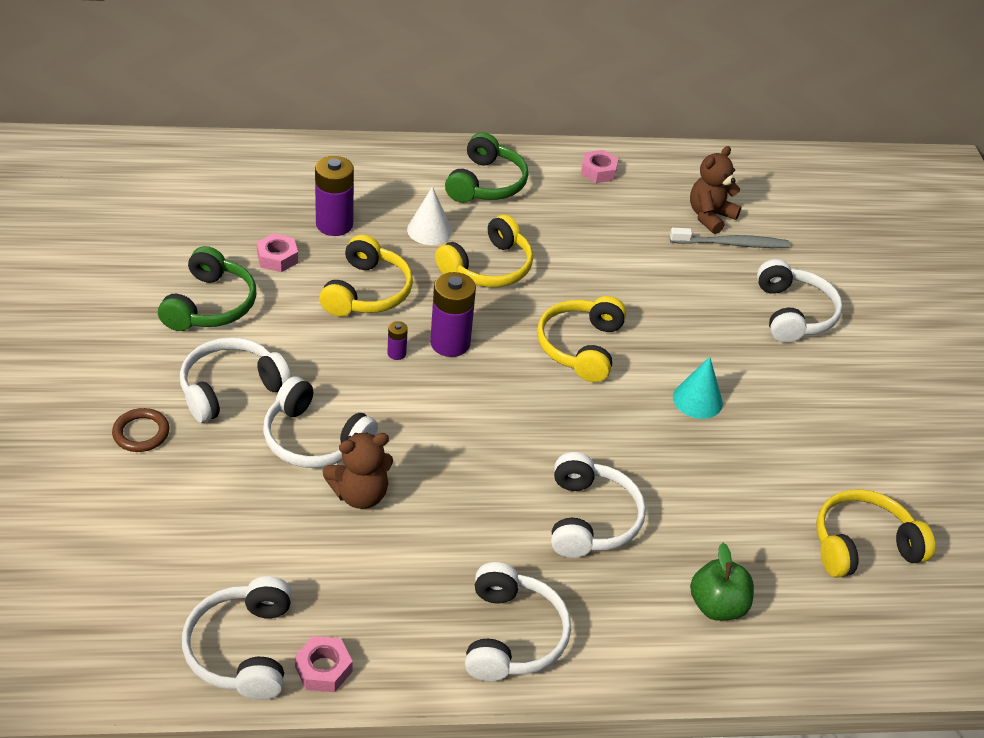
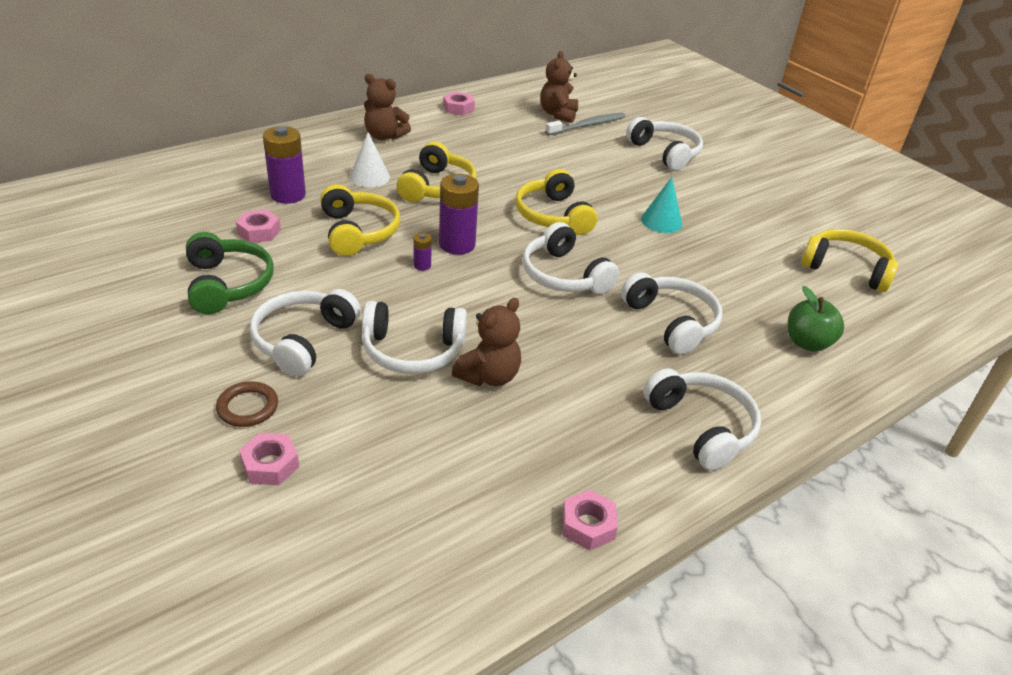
camera: 30 degrees left, 5 degrees down
white headphones [182,576,292,700] -> white headphones moved to [522,222,619,294]
green headphones [445,132,528,203] -> brown teddy bear [364,74,411,140]
yellow headphones [816,489,935,578] -> yellow headphones turned 75 degrees clockwise [801,229,898,292]
none -> pink nut [239,433,299,485]

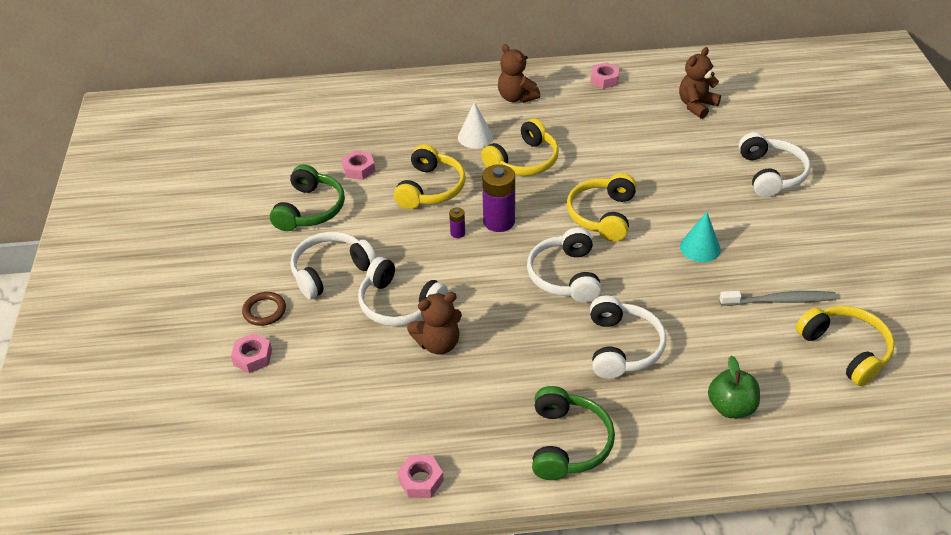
camera: 35 degrees right, 5 degrees up
purple battery [263,126,306,204] -> none
grey toothbrush [545,113,626,136] -> grey toothbrush moved to [719,291,837,306]
white headphones [643,368,761,471] -> green headphones [532,386,615,480]

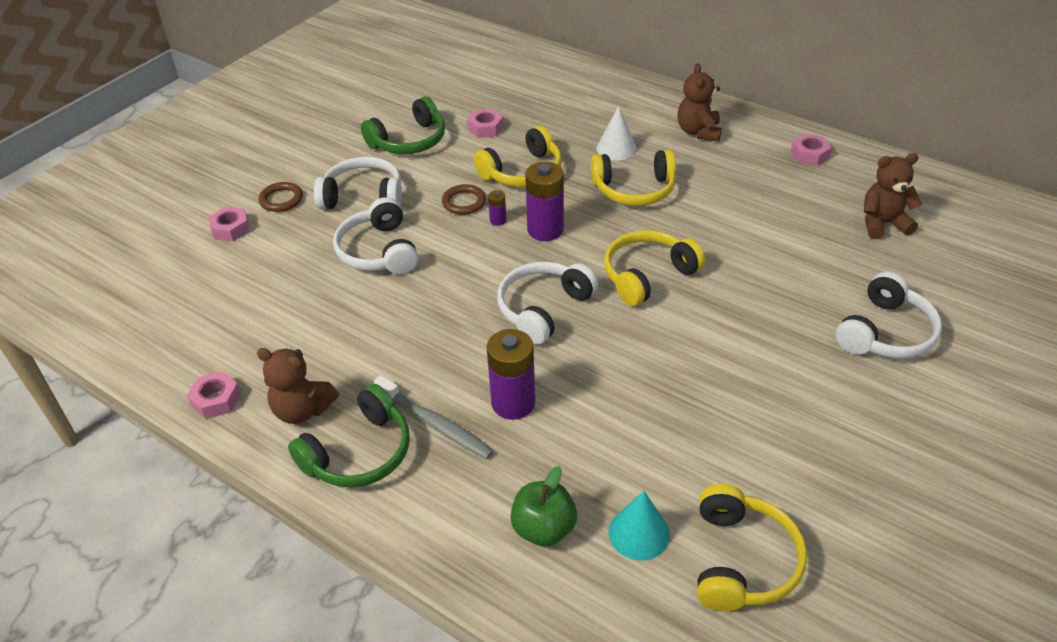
camera: 40 degrees right, 0 degrees up
brown teddy bear [407,292,462,355] -> brown teddy bear moved to [257,348,339,424]
white headphones [590,295,666,379] -> purple battery [486,329,535,420]
turquoise cone [680,212,721,262] -> turquoise cone moved to [609,491,670,561]
grey toothbrush [719,291,837,306] -> grey toothbrush moved to [374,375,494,459]
none -> brown ring [442,184,486,215]

